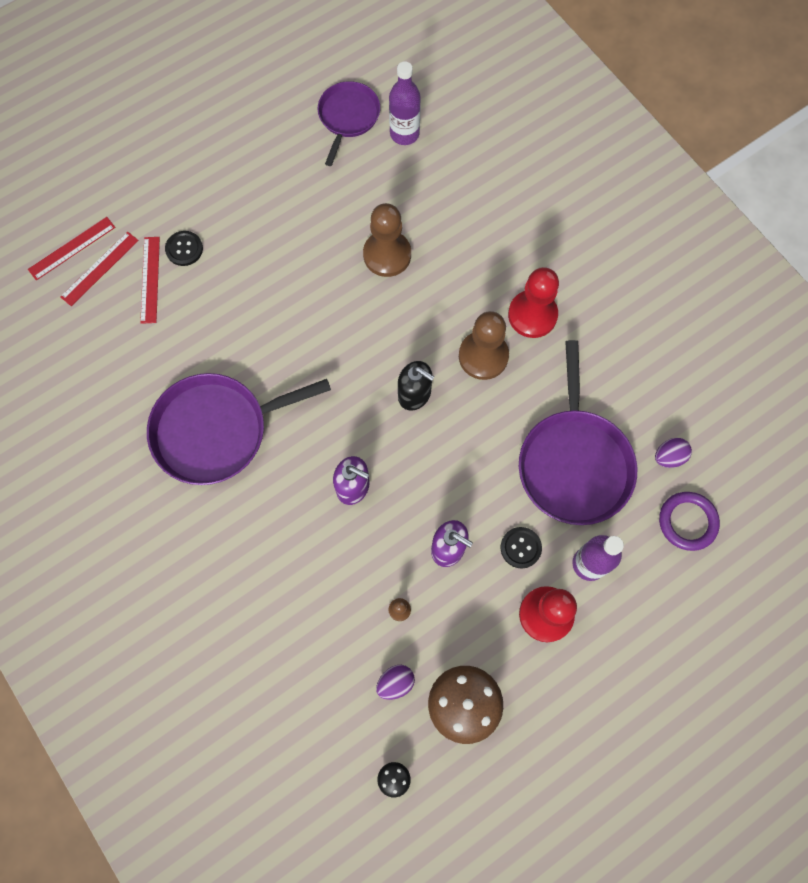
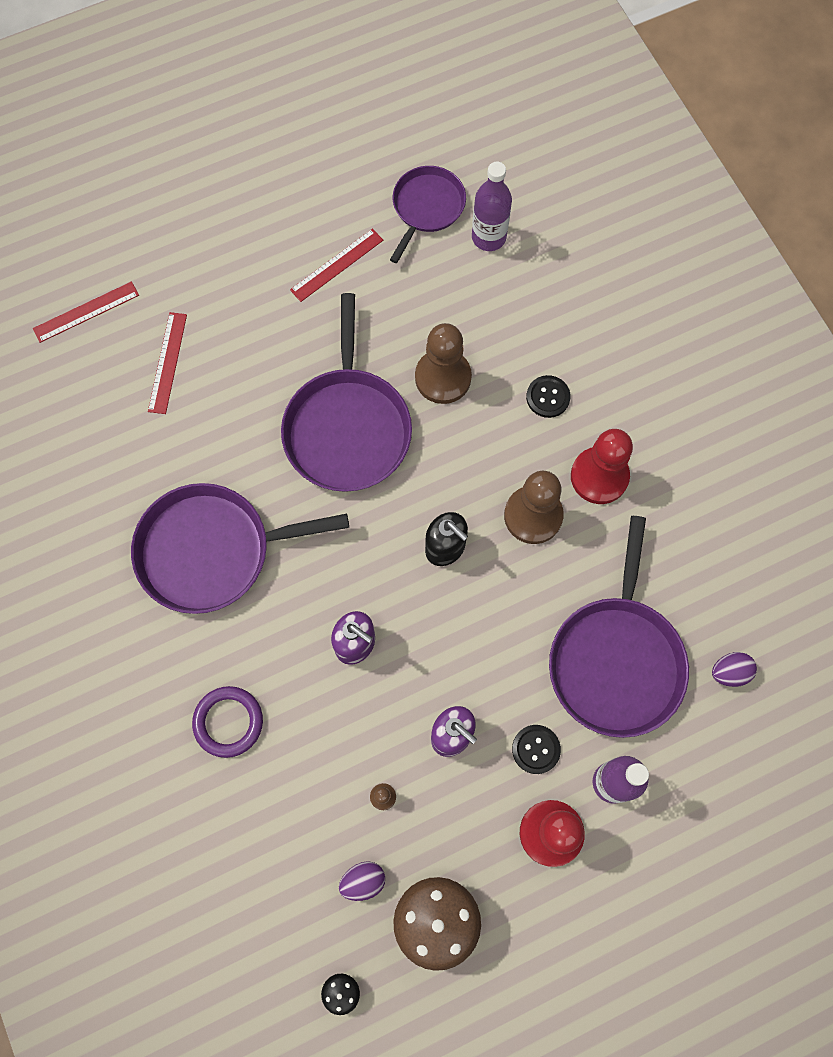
camera: 10 degrees right, 0 degrees up
red ruler [60,231,139,306] -> red ruler moved to [290,229,383,302]
black button [165,231,203,266] -> black button moved to [526,375,571,418]
purple ring [659,492,720,551] -> purple ring moved to [192,686,263,758]
none -> purple pan [281,293,412,492]

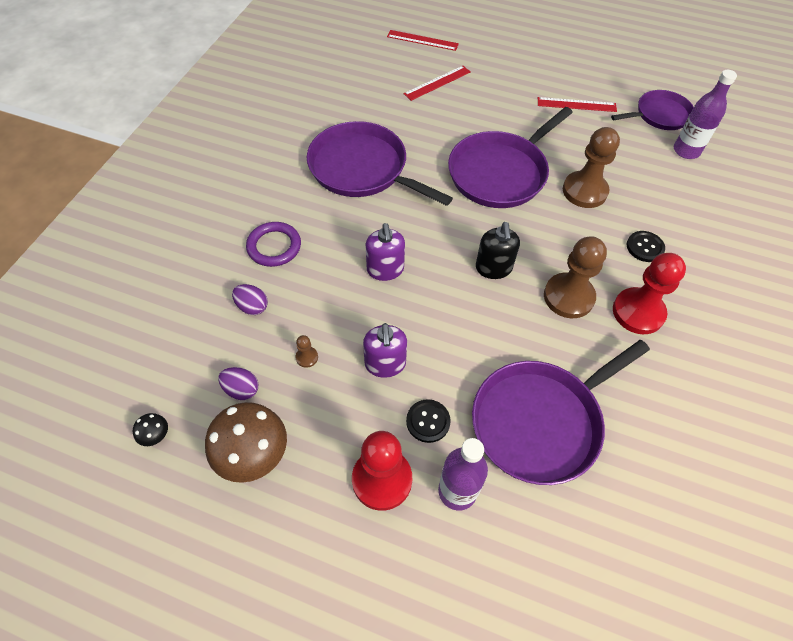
camera: 45 degrees right, 15 degrees down
purple egg [712,652,757,687] -> purple egg moved to [232,284,268,315]

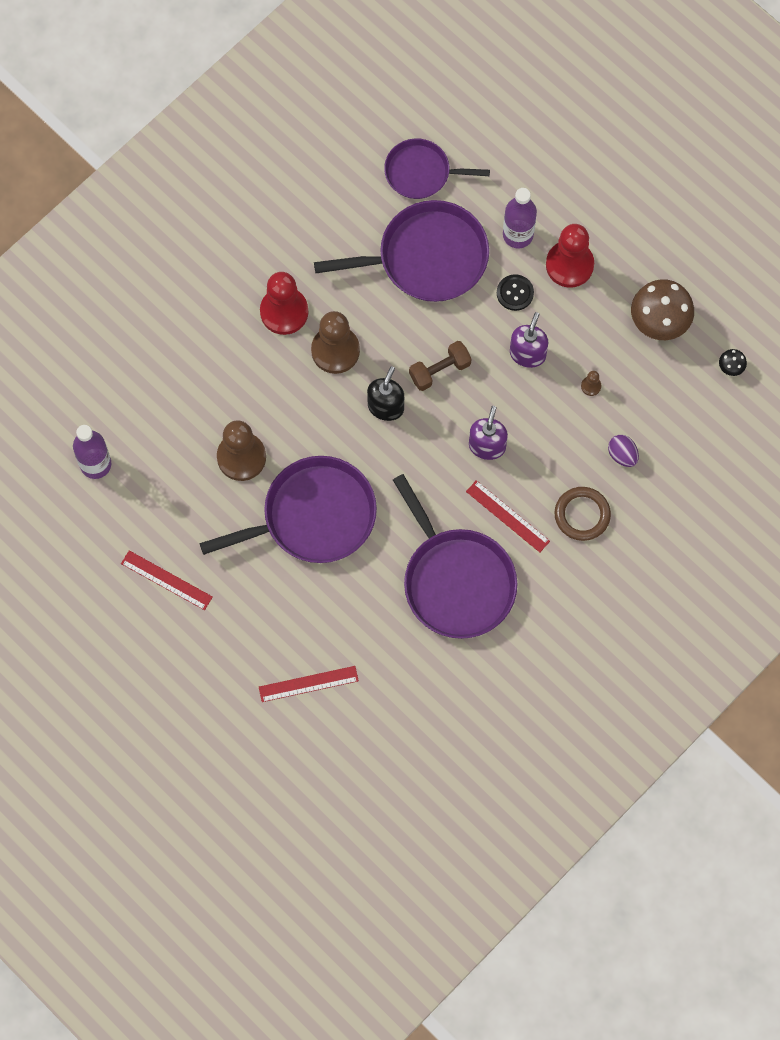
camera: 155 degrees left, 15 degrees up
purple egg [218,367,258,400] -> none
purple ring [246,222,301,267] -> brown ring [554,487,611,541]
red ruler [387,30,459,51] -> red ruler moved to [466,480,550,552]
purple pan [611,90,694,130] -> purple pan moved to [384,139,490,199]
black button [627,231,665,262] -> none
none -> brown dumbbell [409,341,471,391]

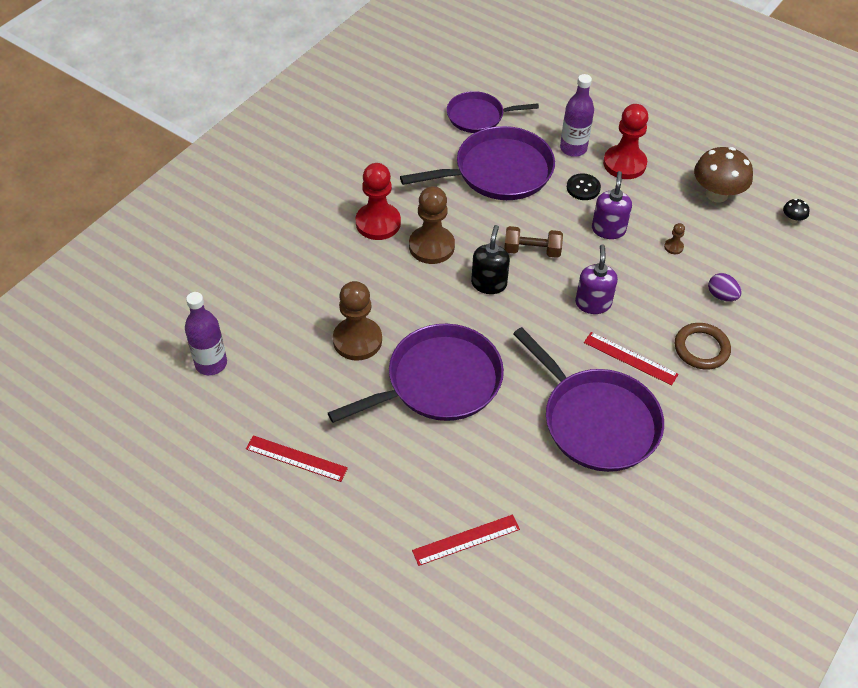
camera: 10 degrees left, 20 degrees down
brown dumbbell [409,341,471,391] -> brown dumbbell turned 45 degrees clockwise [504,226,563,258]

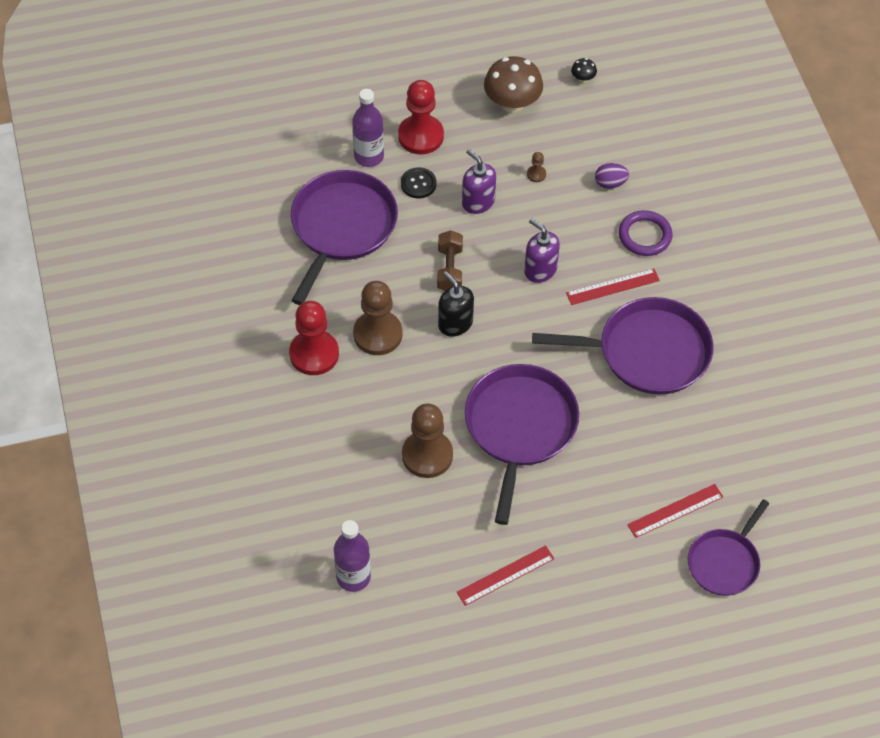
camera: 50 degrees left, 5 degrees up
red ruler [412,515,520,566] -> red ruler turned 45 degrees clockwise [627,484,723,538]
purple pan [447,91,539,133] -> purple pan moved to [688,499,770,596]
brown dumbbell [504,226,563,258] -> brown dumbbell turned 45 degrees counterclockwise [437,230,463,291]
brown ring [675,323,731,369] -> purple ring [619,210,673,256]

